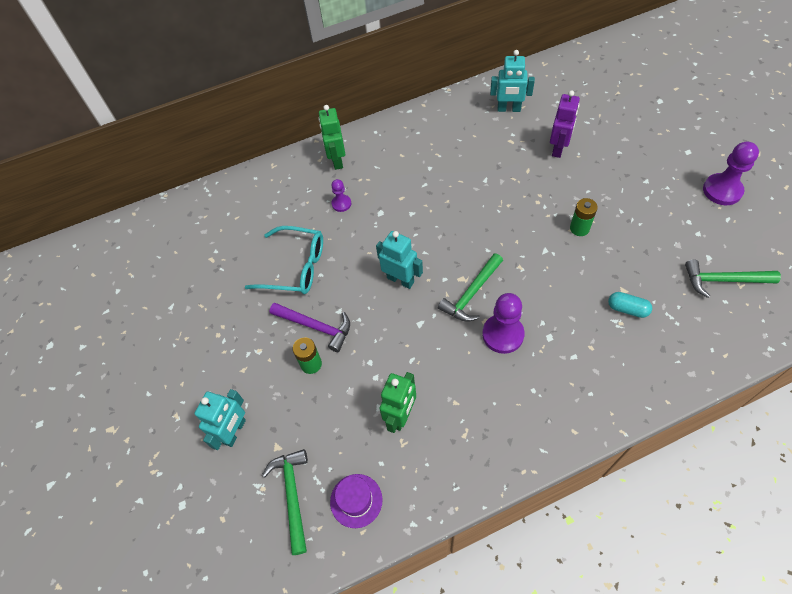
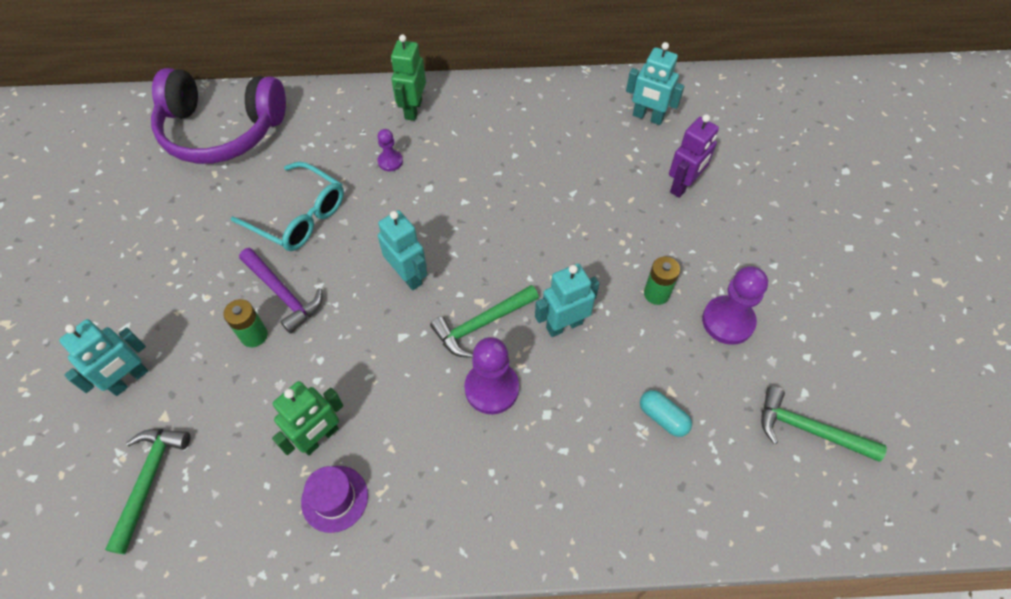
camera: 15 degrees right, 0 degrees up
purple hat [330,474,383,528] -> purple hat moved to [301,466,368,533]
purple pawn [703,141,759,205] -> purple pawn moved to [702,266,768,345]
none -> purple headphones [151,68,286,164]
none -> turquoise robot [535,264,600,337]

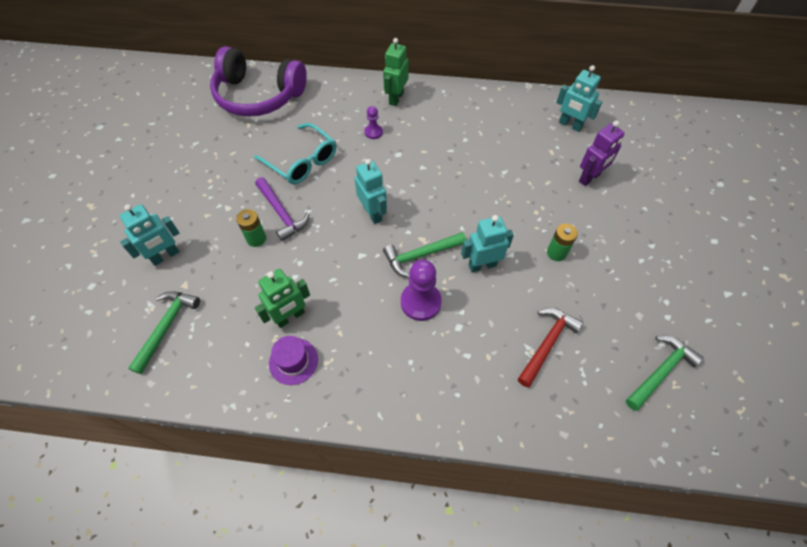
camera: 10 degrees right, 0 degrees up
turquoise capsule [640,390,692,437] -> red hammer [518,308,583,387]
purple pawn [702,266,768,345] -> none
green hammer [761,386,887,462] -> green hammer turned 105 degrees clockwise [626,336,704,411]

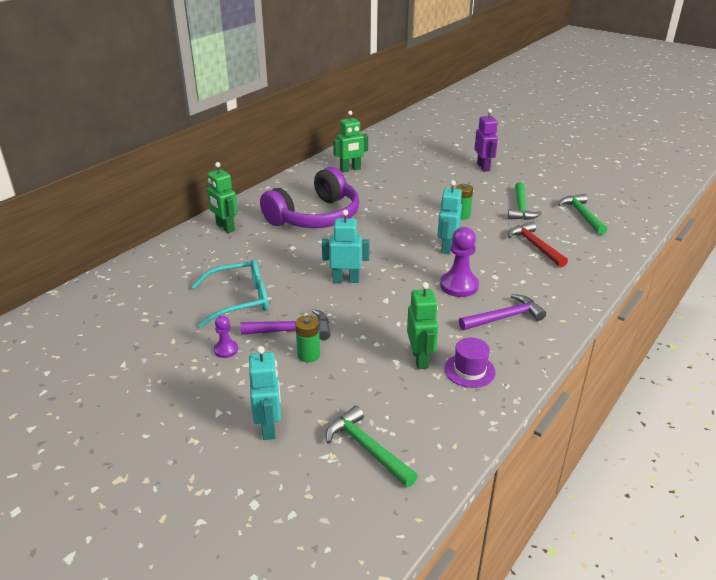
camera: 60 degrees left, 25 degrees down
purple headphones [210,46,307,117] -> purple headphones moved to [260,167,359,228]
purple pawn [364,106,383,139] -> purple pawn moved to [214,316,238,358]
green hammer [383,232,466,277] -> green hammer moved to [508,182,542,220]
turquoise robot [556,65,602,132] -> green robot [333,111,368,172]
purple robot [579,121,625,186] -> purple robot moved to [474,109,498,172]
none -> purple hammer [459,294,546,330]

